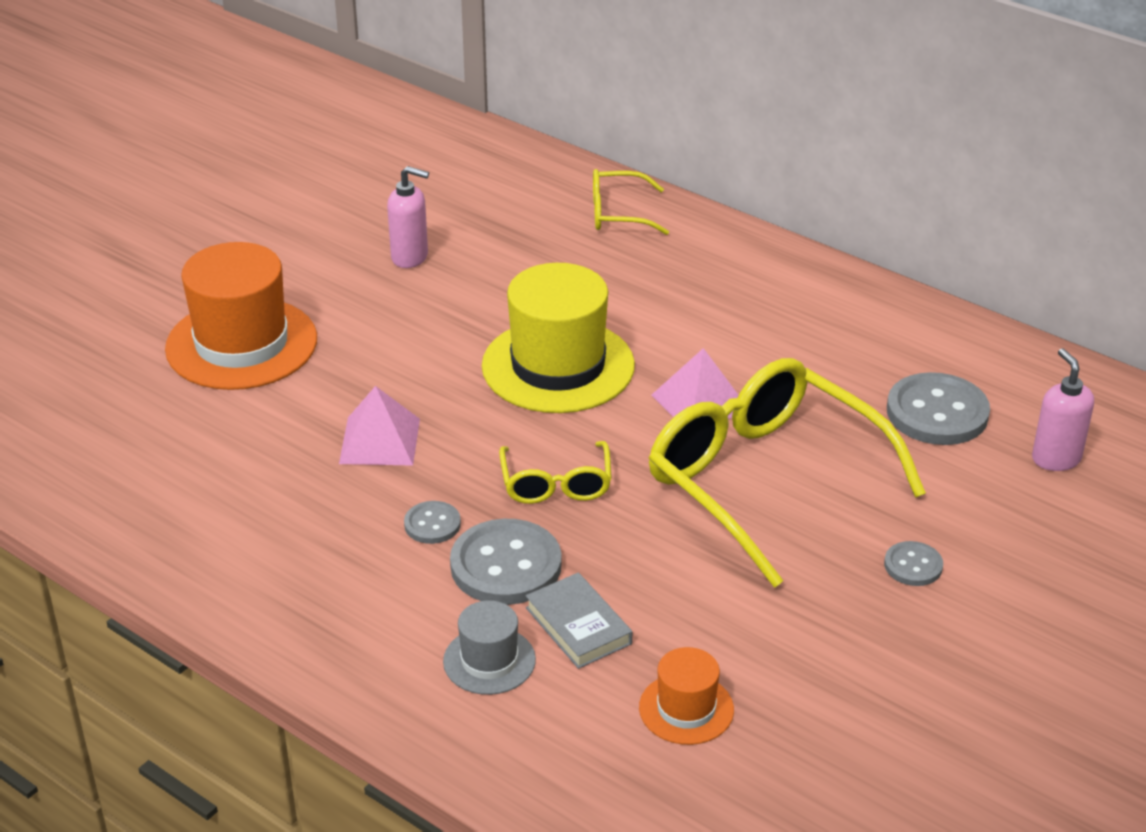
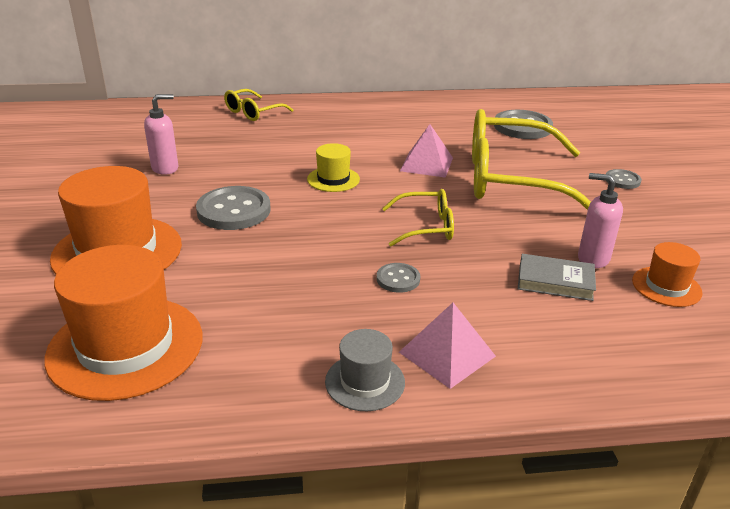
camera: 45 degrees left, 5 degrees down
pink pyramid [339,386,420,466] -> pink pyramid moved to [399,303,496,389]
grey hat [443,600,536,695] -> grey hat moved to [325,329,405,411]
grey button [450,519,562,605] -> grey button moved to [196,186,271,230]
yellow hat [482,263,635,413] -> yellow hat [307,143,360,192], size x0.50
yellow glasses [499,441,612,504] -> yellow glasses turned 45 degrees counterclockwise [382,189,454,246]
pink soap dispenser [1032,348,1094,471] -> pink soap dispenser moved to [578,173,623,268]
none -> orange hat [44,245,203,401]

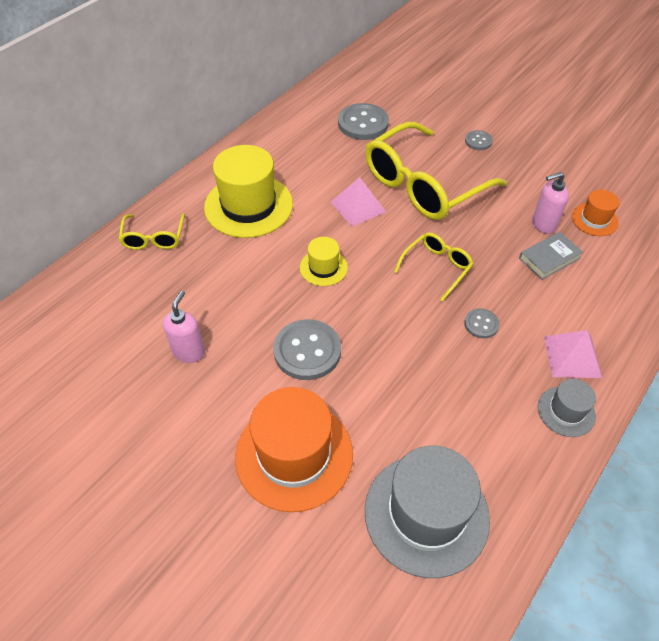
camera: 45 degrees left, 20 degrees up
orange hat [44,245,203,401] -> grey hat [365,445,490,578]
none -> yellow hat [204,145,293,238]

